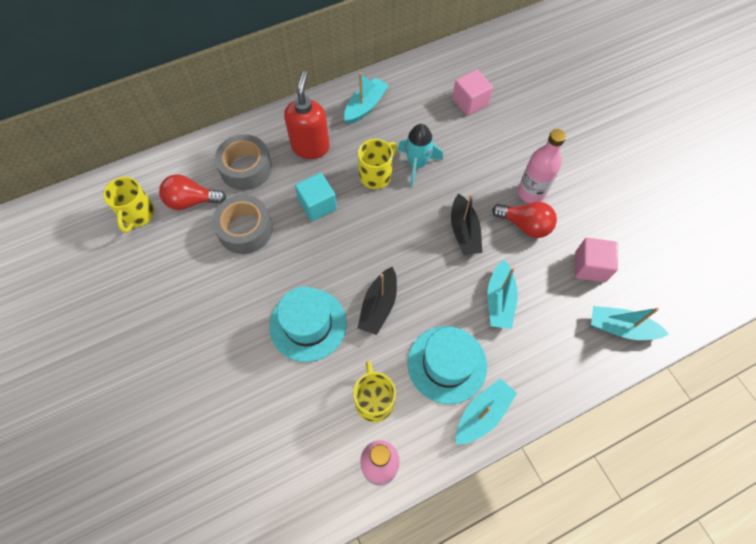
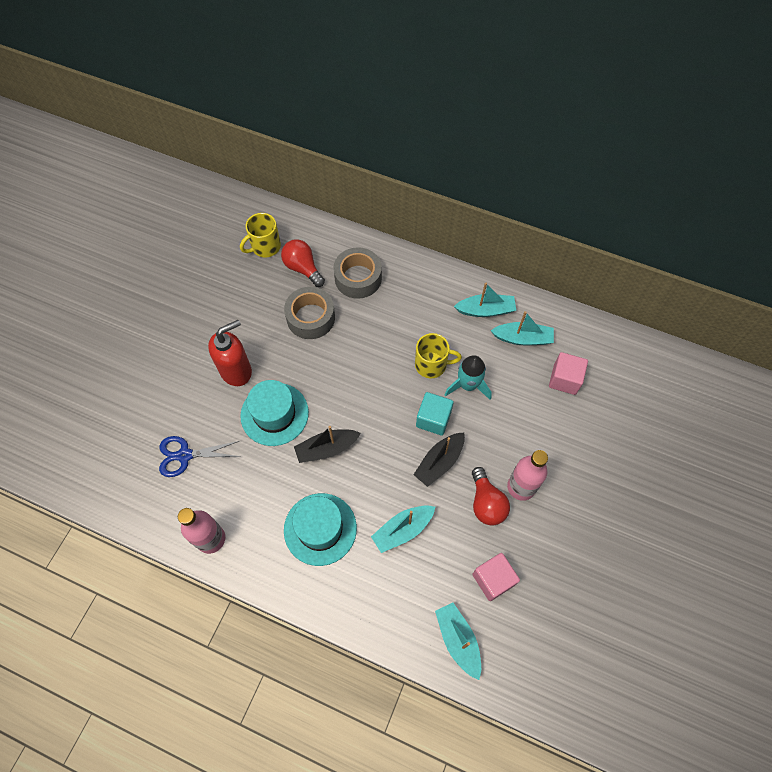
camera: 50 degrees right, 0 degrees up
red soap dispenser [284,71,330,159] -> red soap dispenser moved to [208,320,252,386]
turquoise cube [295,173,337,221] -> turquoise cube moved to [416,392,454,436]
yellow mug [353,361,396,422] -> none
turquoise boat [456,378,517,444] -> turquoise boat moved to [491,311,554,345]
none -> blue scissors [159,436,240,477]

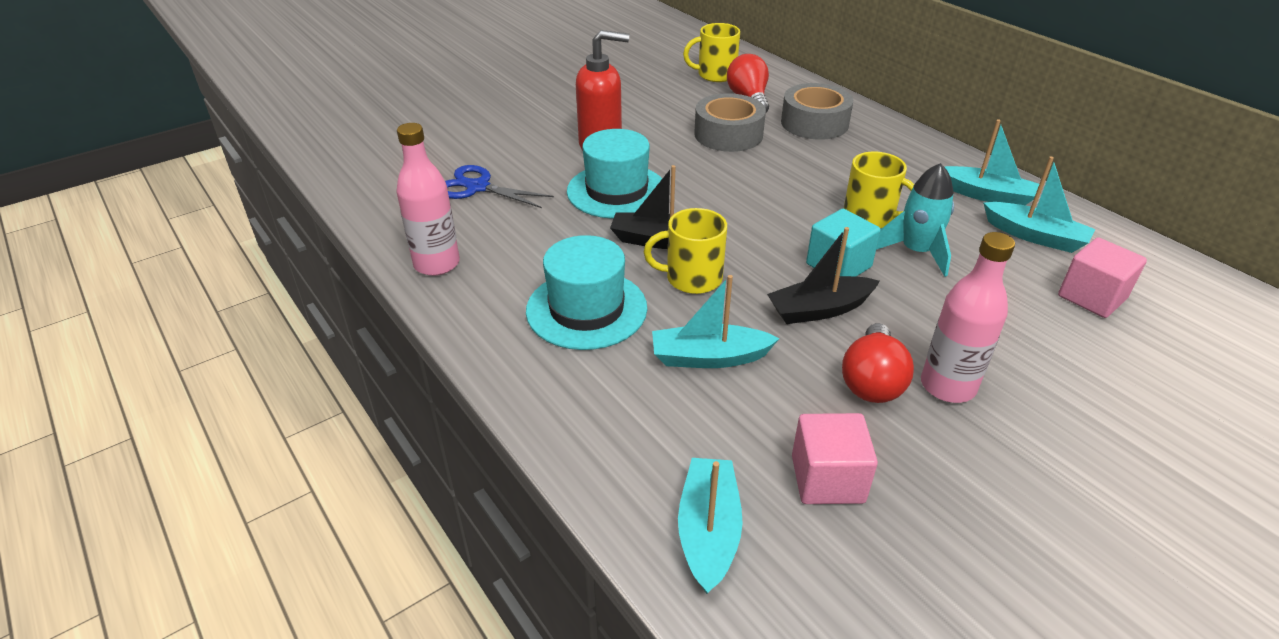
camera: 30 degrees right, 25 degrees down
none -> yellow mug [644,208,727,294]

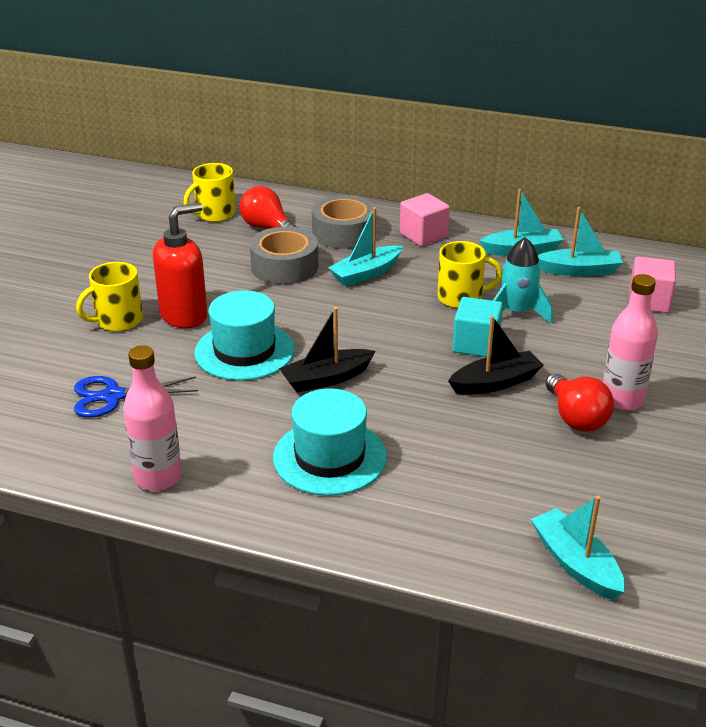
camera: 35 degrees left, 5 degrees down
yellow mug [644,208,727,294] -> yellow mug moved to [76,262,143,331]
turquoise boat [652,275,779,368] -> turquoise boat moved to [328,207,403,287]
black boat [767,227,880,324] -> black boat turned 150 degrees counterclockwise [448,316,543,395]
pink cube [792,413,878,504] -> pink cube moved to [400,193,450,246]

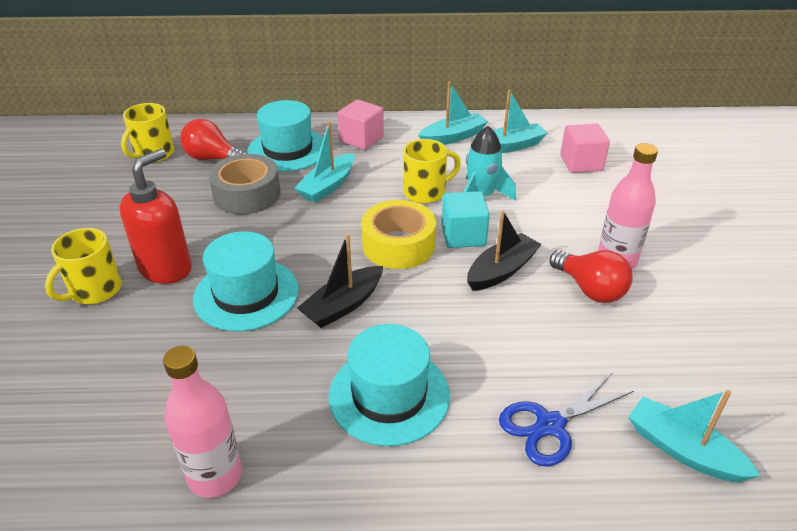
camera: 20 degrees left, 5 degrees up
blue scissors [74,376,198,418] -> blue scissors moved to [499,373,634,467]
grey tape [312,195,376,249] -> turquoise hat [247,100,324,172]
none -> yellow tape [361,200,436,269]

